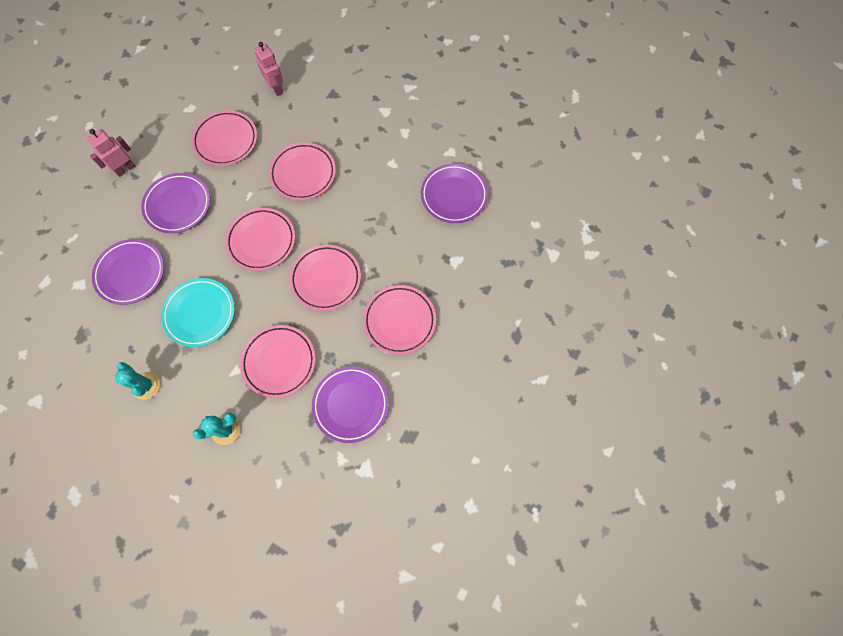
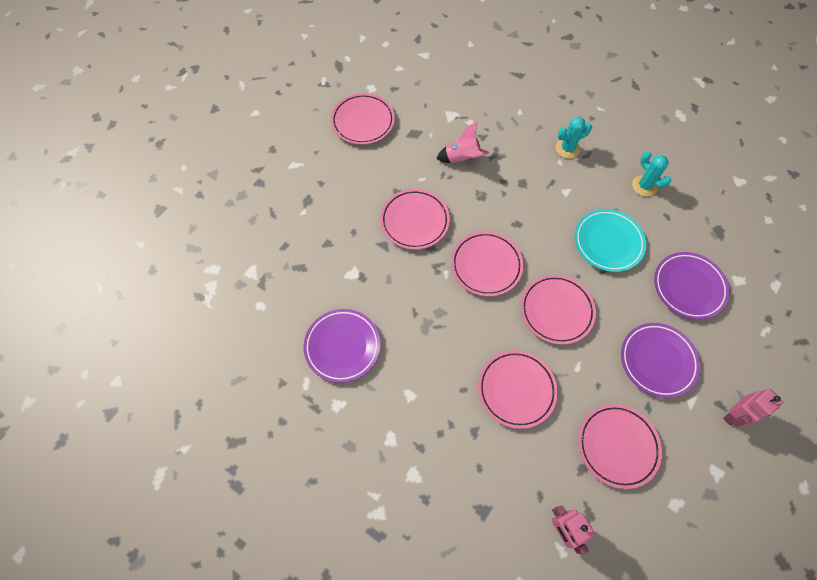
camera: 175 degrees left, 5 degrees down
pink plate [240,325,316,398] -> pink plate moved to [331,93,395,145]
purple plate [312,366,389,443] -> pink rocket [436,121,489,163]

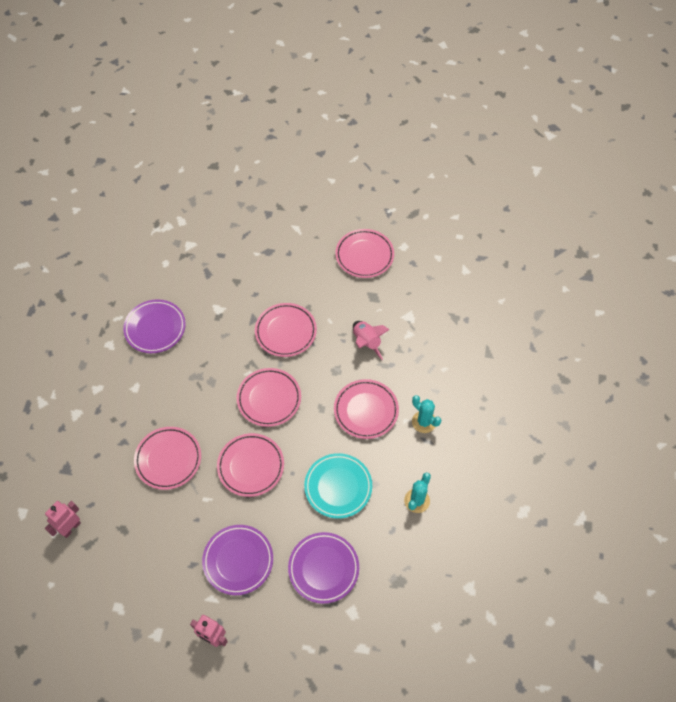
camera: 65 degrees right, 5 degrees down
pink plate [578,404,662,489] -> pink plate moved to [334,379,399,439]

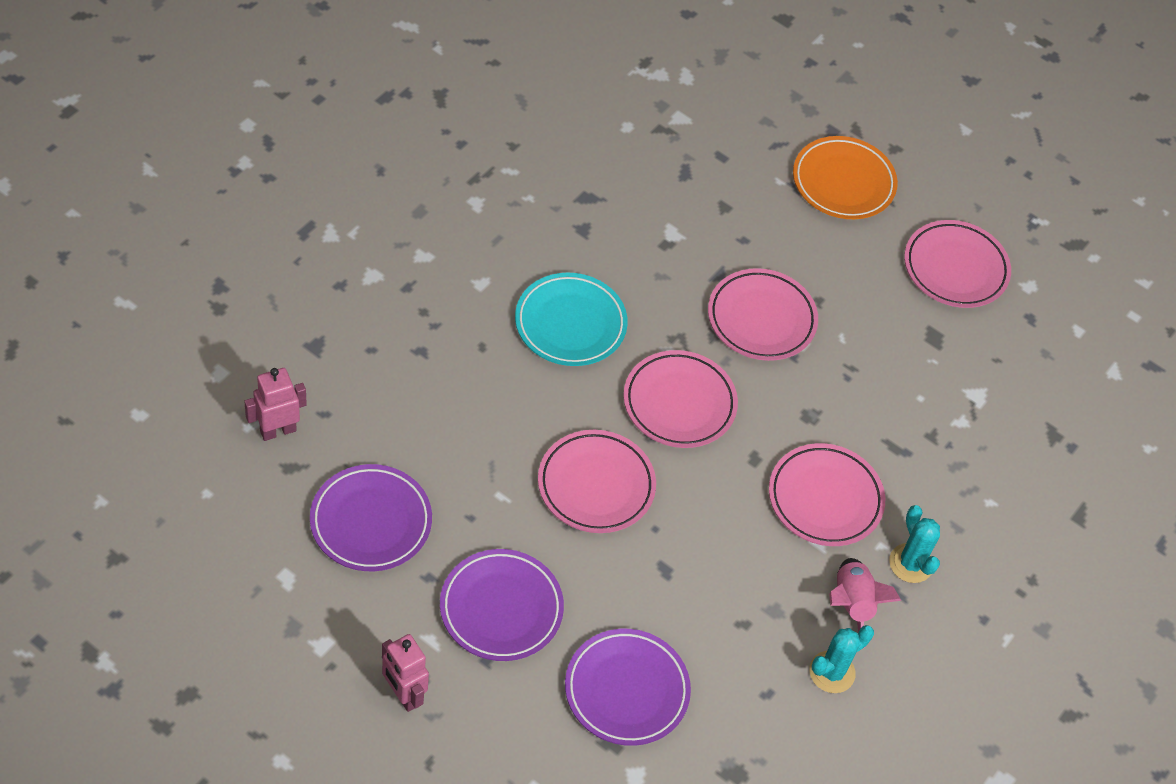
camera: 20 degrees right, 5 degrees down
purple plate [123,299,186,353] -> purple plate moved to [310,464,432,571]
pink plate [134,427,201,490] -> none
turquoise plate [304,453,372,519] -> turquoise plate moved to [515,273,628,366]
pink rocket [353,321,390,360] -> pink rocket moved to [829,558,901,648]
none -> orange plate [793,136,898,219]

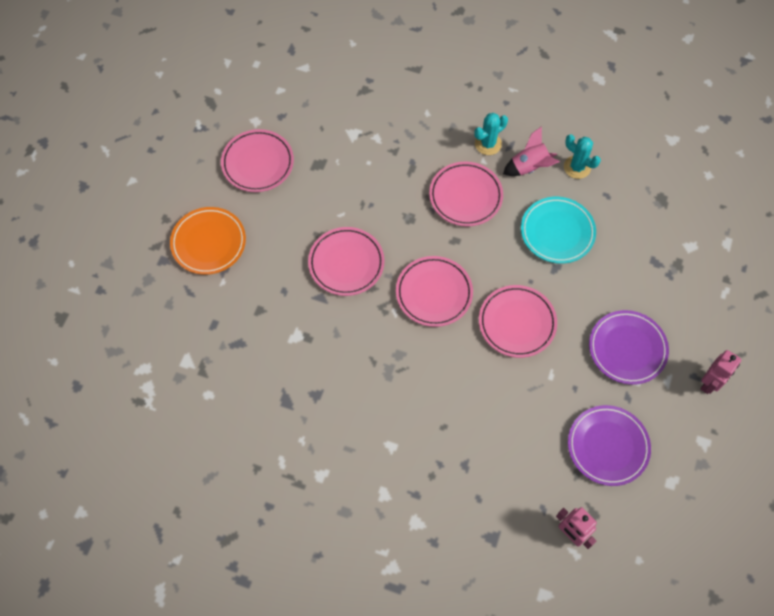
camera: 100 degrees left, 10 degrees up
turquoise plate [515,273,628,366] -> turquoise plate moved to [521,197,596,264]
purple plate [565,629,691,746] -> none

